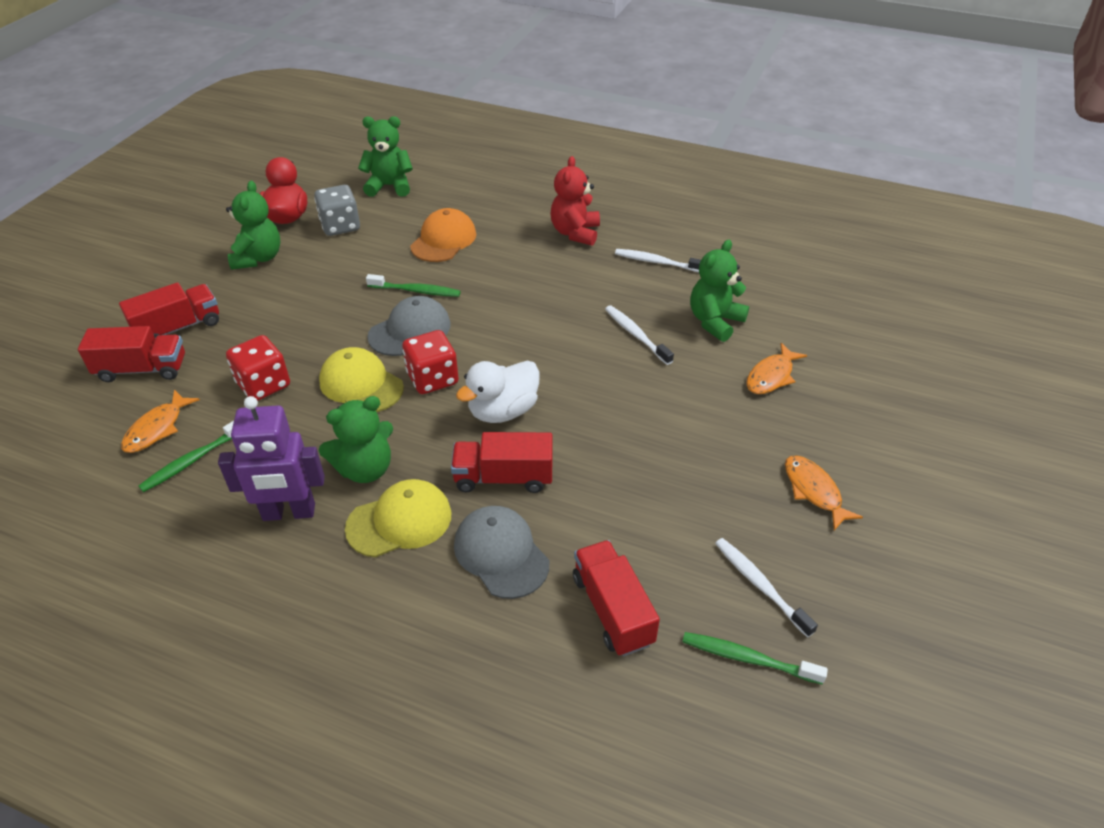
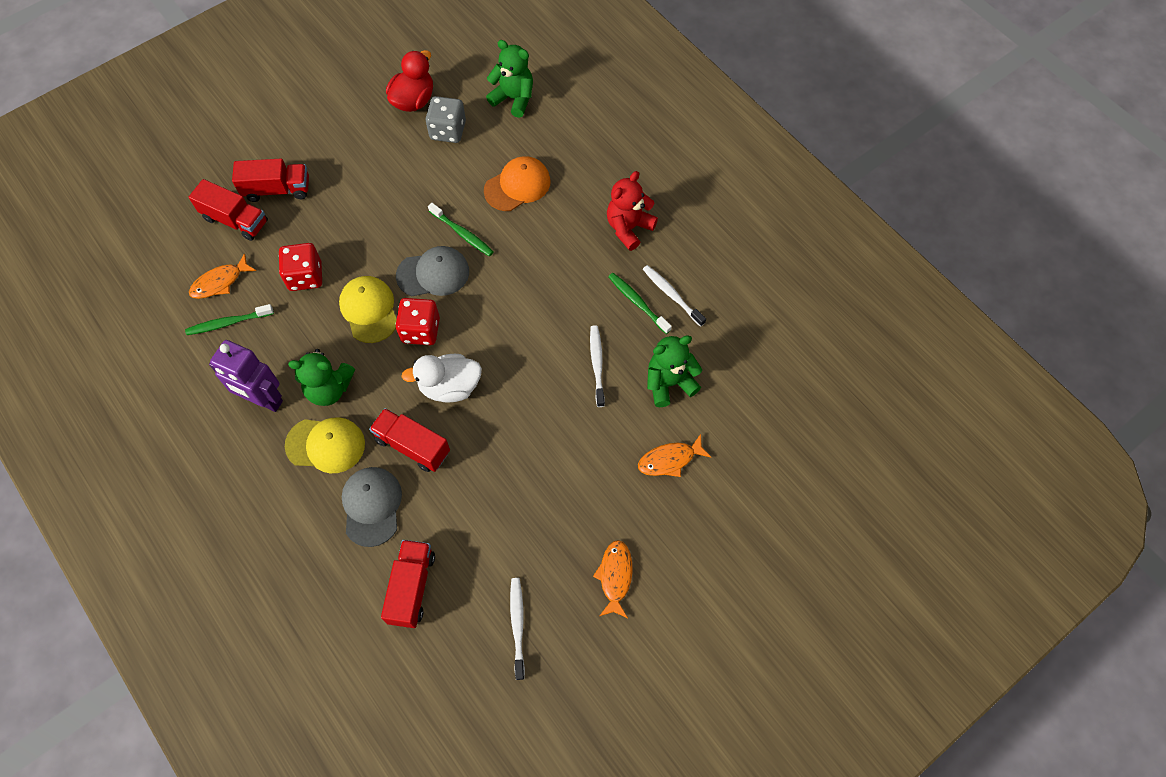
camera: 30 degrees right, 20 degrees up
green teddy bear [226,181,280,270] -> none
green toothbrush [682,632,828,685] -> green toothbrush moved to [608,273,672,334]

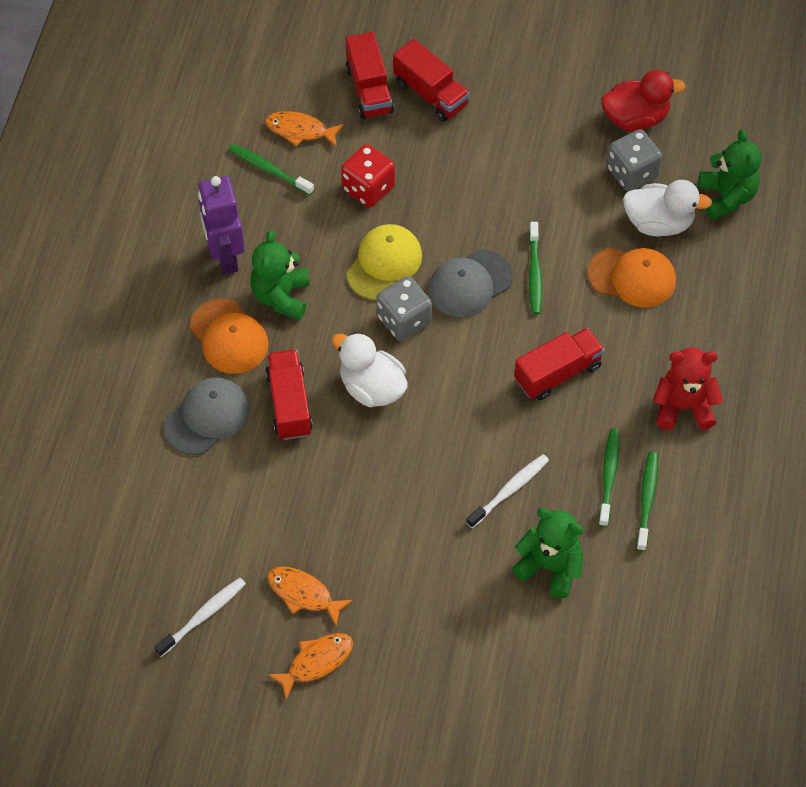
camera: 50 degrees right, 5 degrees down
yellow cap [285,417,365,473] -> orange cap [190,298,268,374]
green teddy bear [288,349,355,406] -> green teddy bear turned 45 degrees clockwise [250,230,310,320]
red truck [381,540,435,628] -> red truck moved to [514,328,605,400]
red dice [395,298,440,345] -> grey dice [376,276,432,341]
grey cap [396,246,469,296] -> grey cap turned 105 degrees clockwise [429,250,513,317]
orange fish [638,434,711,477] -> orange fish moved to [267,567,353,626]
white toothbrush [643,265,706,327] -> green toothbrush [636,452,658,551]
none -> white duck [623,180,712,236]

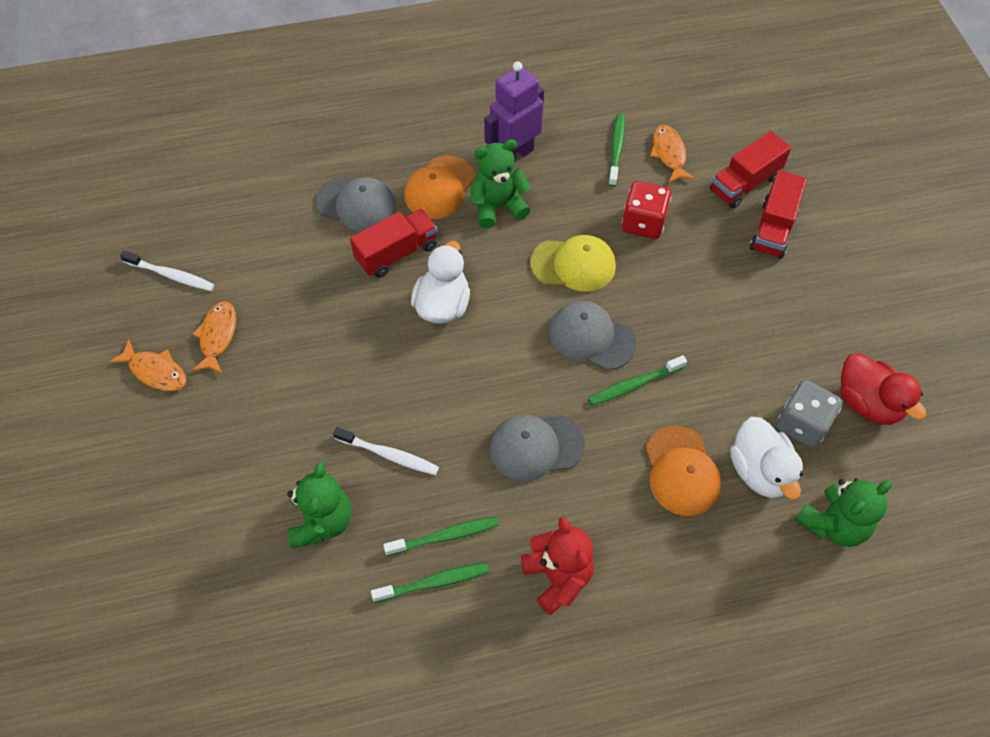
camera: 65 degrees right, 0 degrees up
grey dice [376,276,432,341] -> none
red truck [514,328,605,400] -> grey cap [490,415,585,481]

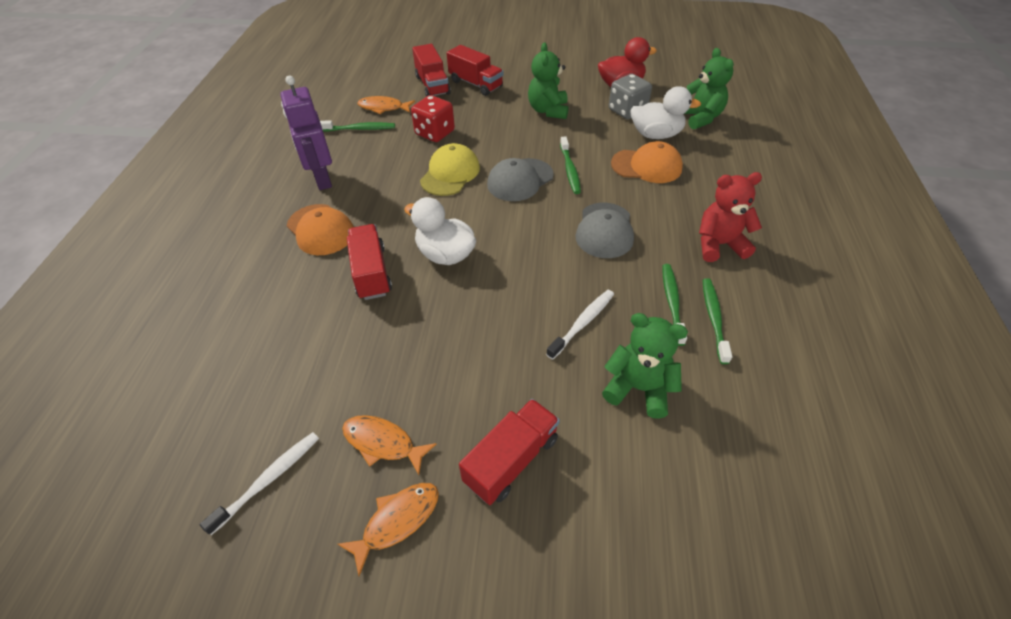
camera: 70 degrees left, 10 degrees down
grey cap [315,177,396,231] -> none
green teddy bear [470,139,531,228] -> green teddy bear moved to [528,42,569,119]
green toothbrush [608,114,625,187] -> green toothbrush turned 150 degrees clockwise [320,120,395,132]
none -> red truck [459,399,560,505]

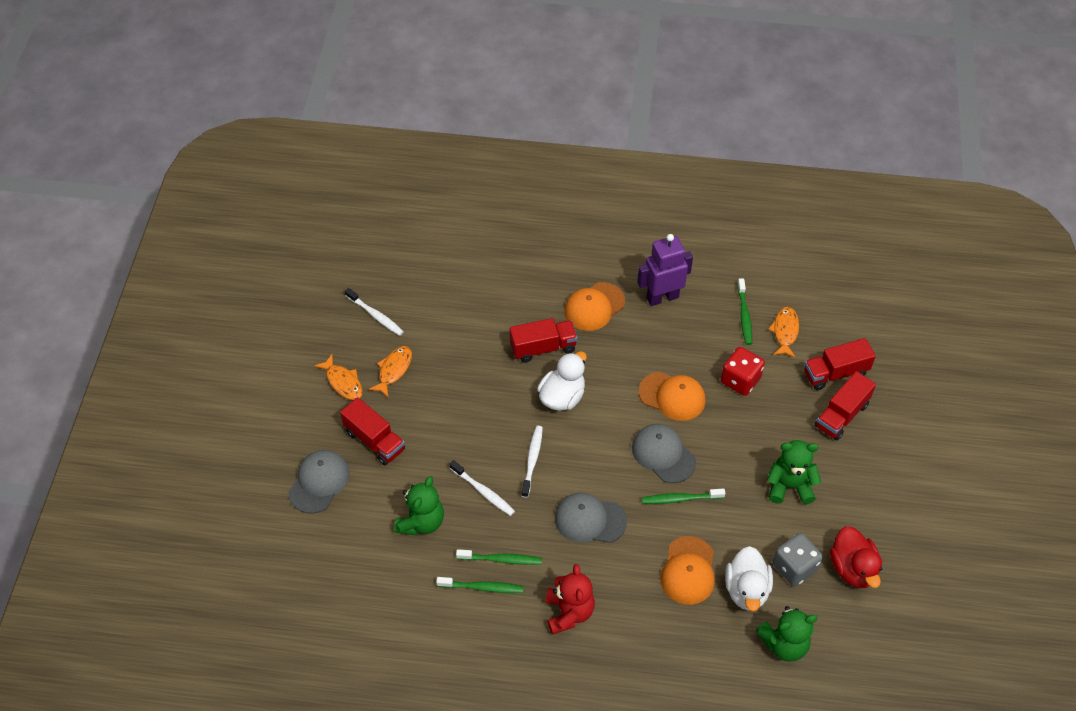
camera: 90 degrees right, 5 degrees up
yellow cap [420,143,480,196] -> orange cap [639,372,706,421]
none -> grey cap [288,450,350,513]
none -> white toothbrush [521,426,543,498]

